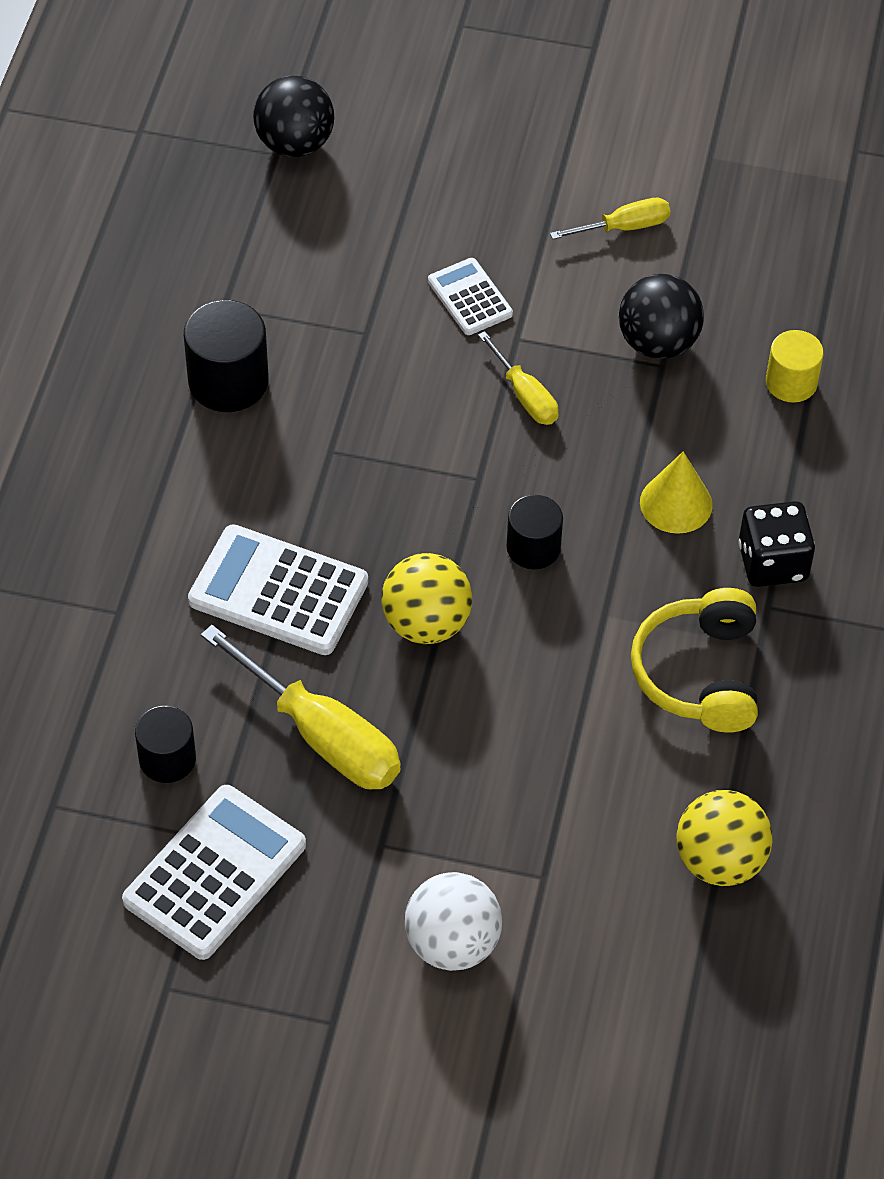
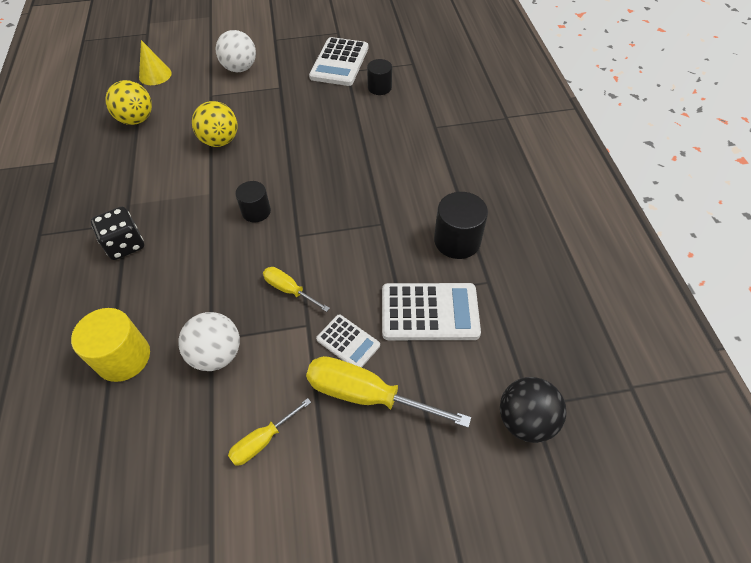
camera: 160 degrees right, 0 degrees up
white calculator [188,524,368,655] -> white calculator moved to [382,283,481,340]
yellow screwdriver [201,625,401,790] -> yellow screwdriver moved to [306,356,471,428]
yellow ball [381,553,472,644] -> yellow ball moved to [192,101,238,147]
black ball [619,274,704,359] -> white ball [178,312,240,371]
yellow headphones [631,588,758,733] -> none
yellow cone [640,451,713,534] -> yellow cone moved to [139,40,172,85]
yellow cylinder [766,330,824,403] -> yellow cylinder [71,308,150,382], size x1.54

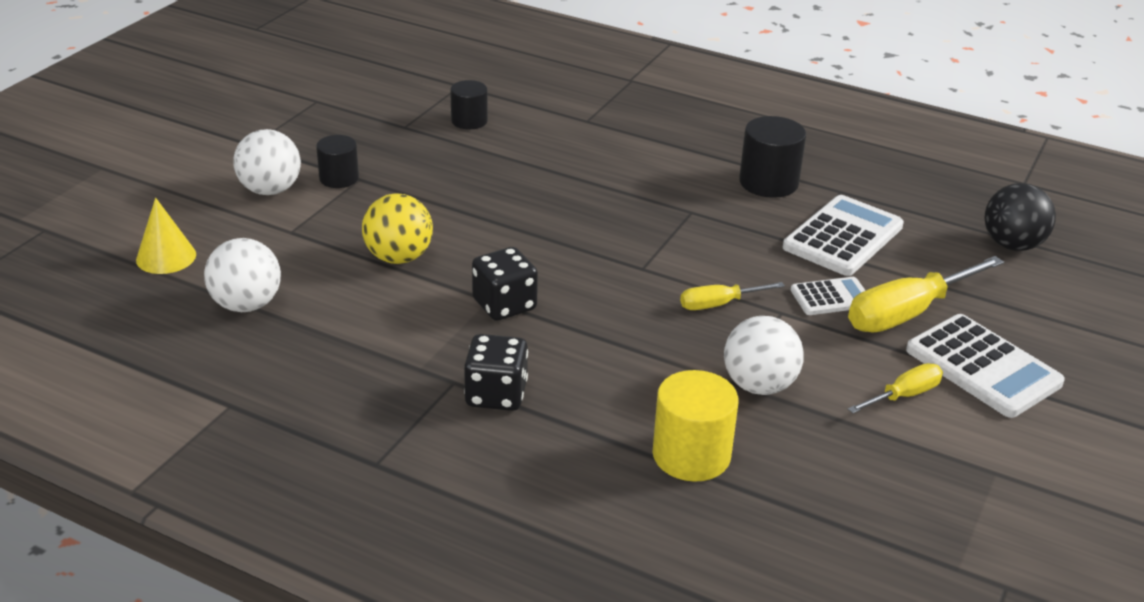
camera: 55 degrees left, 20 degrees down
yellow ball [105,80,152,125] -> white ball [204,238,281,312]
yellow screwdriver [228,398,311,466] -> yellow screwdriver turned 120 degrees counterclockwise [848,363,943,413]
black cylinder [235,181,271,222] -> black cylinder moved to [316,135,359,188]
white calculator [309,37,368,86] -> white calculator moved to [906,314,1065,418]
none -> black dice [472,247,538,321]

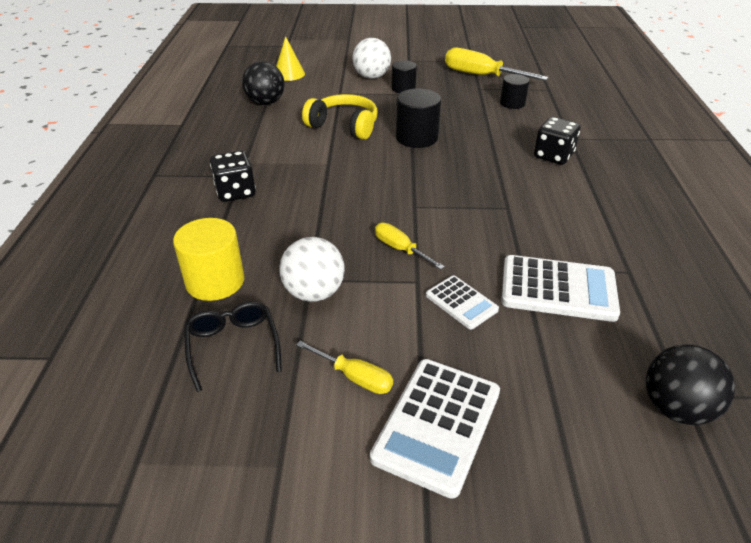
camera: 65 degrees right, 5 degrees up
white ball [204,238,281,312] -> black ball [242,61,284,105]
yellow ball [362,194,433,264] -> yellow headphones [302,94,378,140]
black dice [472,247,538,321] -> black dice moved to [534,117,580,165]
black cylinder [739,116,806,198] -> black cylinder moved to [396,89,441,148]
yellow screwdriver [848,256,1004,333] -> yellow screwdriver moved to [445,48,548,81]
none -> black glasses [184,301,282,392]

